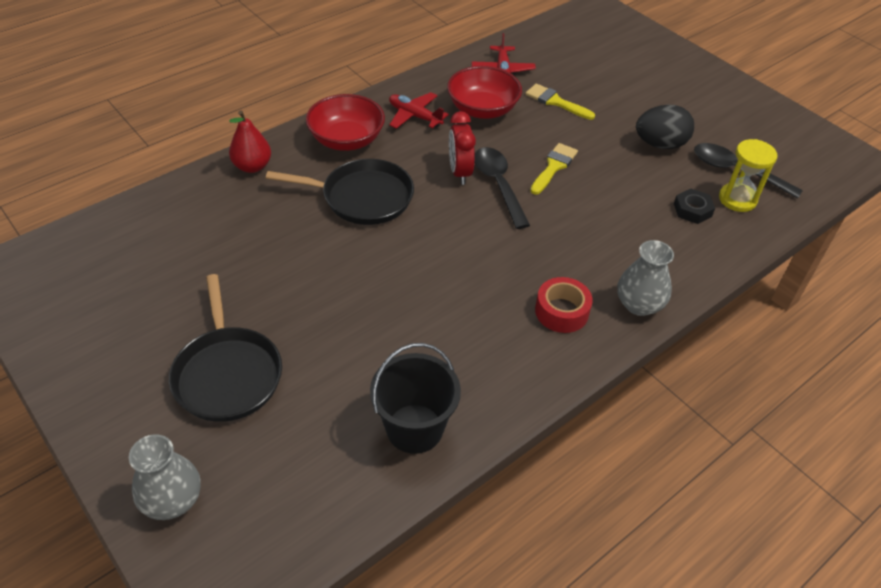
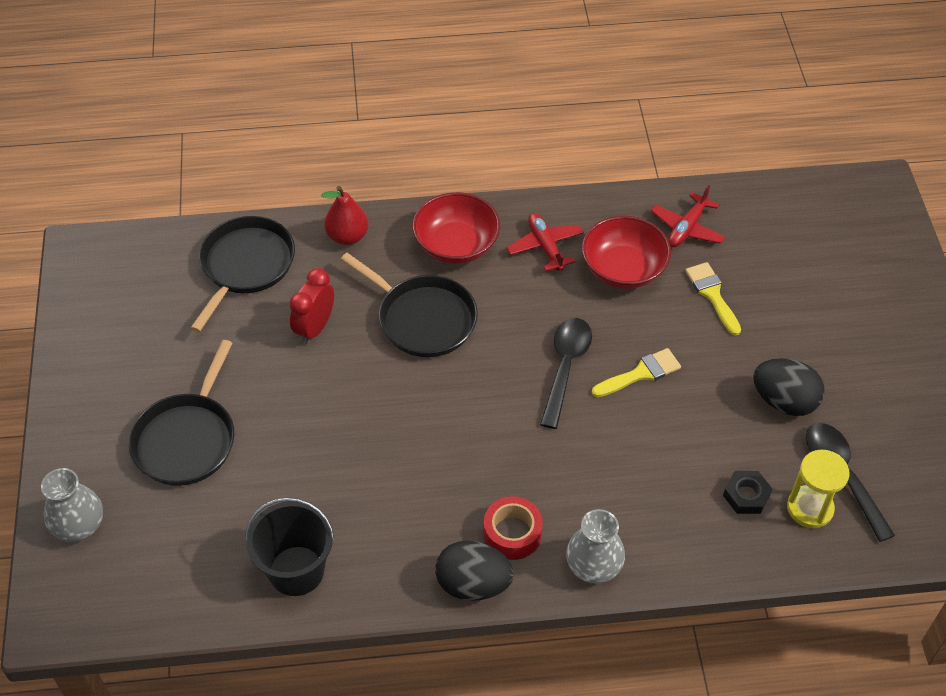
camera: 35 degrees right, 5 degrees up
red clock [449,111,476,185] -> red clock moved to [289,268,334,344]
none -> black pan [191,216,295,332]
none -> black egg [435,540,514,601]

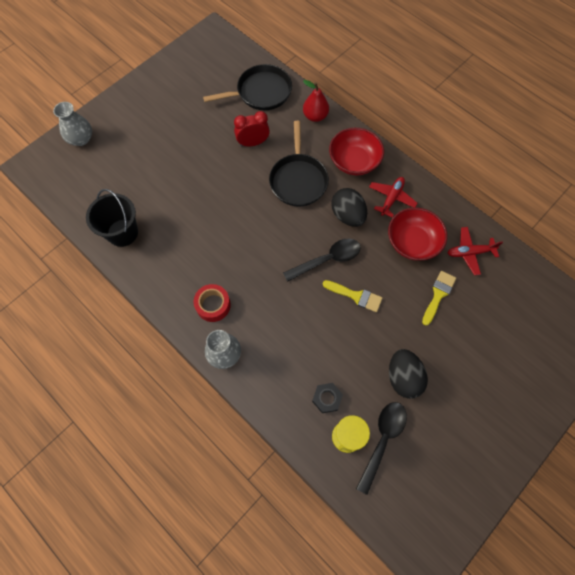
camera: 50 degrees right, 15 degrees up
black pan [128,340,234,486] -> none
black egg [435,540,514,601] -> black egg moved to [331,188,367,227]

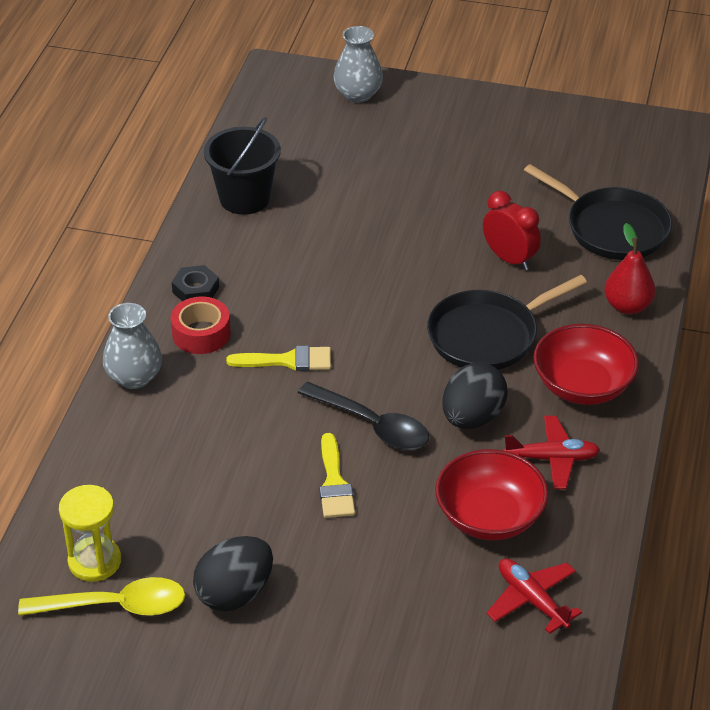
camera: 60 degrees right, 25 degrees down
black nut [312,383,343,413] -> black nut moved to [172,265,219,301]
black spoon [356,402,407,495] -> yellow spoon [18,577,185,616]
yellow brush [422,271,456,326] -> yellow brush moved to [226,345,331,371]

